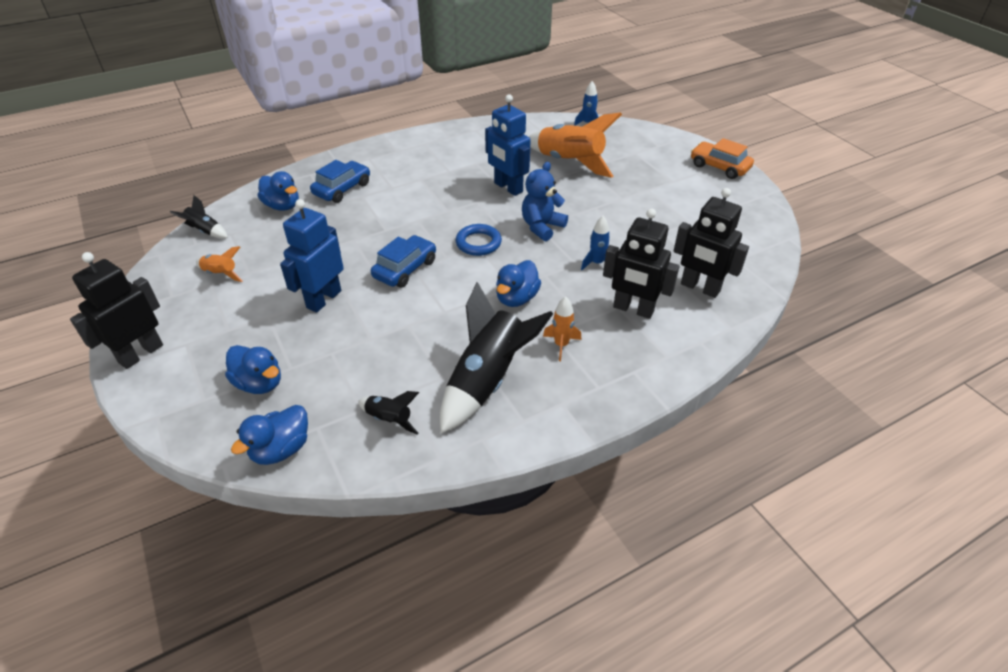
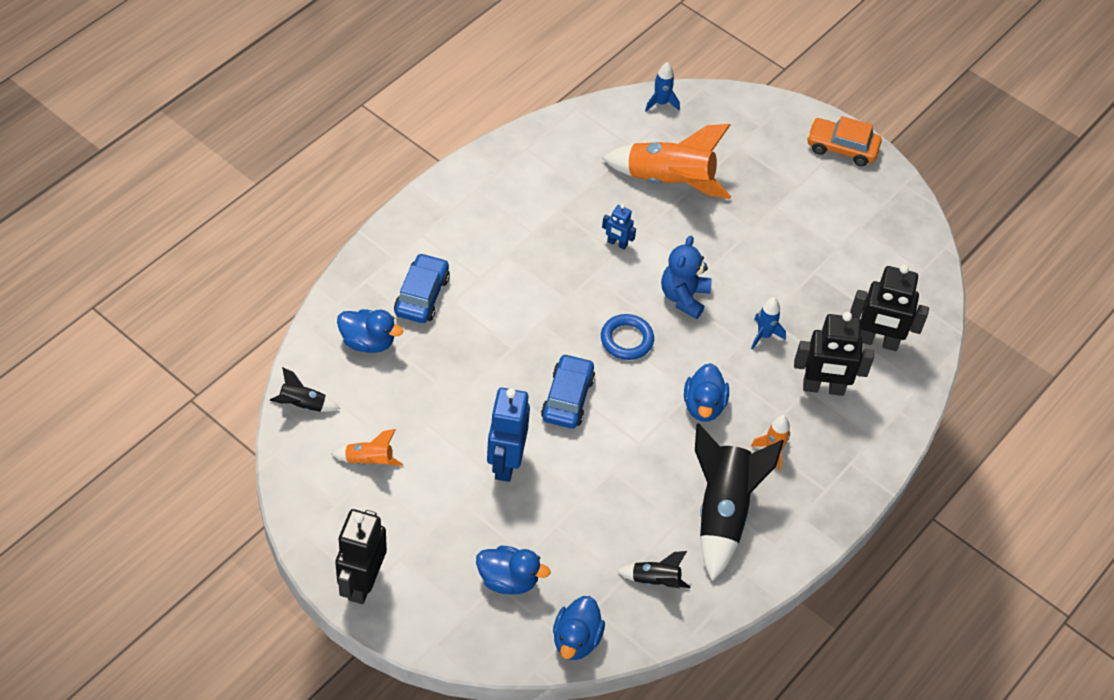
camera: 25 degrees left, 10 degrees up
blue robot [485,94,531,196] -> blue robot [602,204,636,250], size x0.50

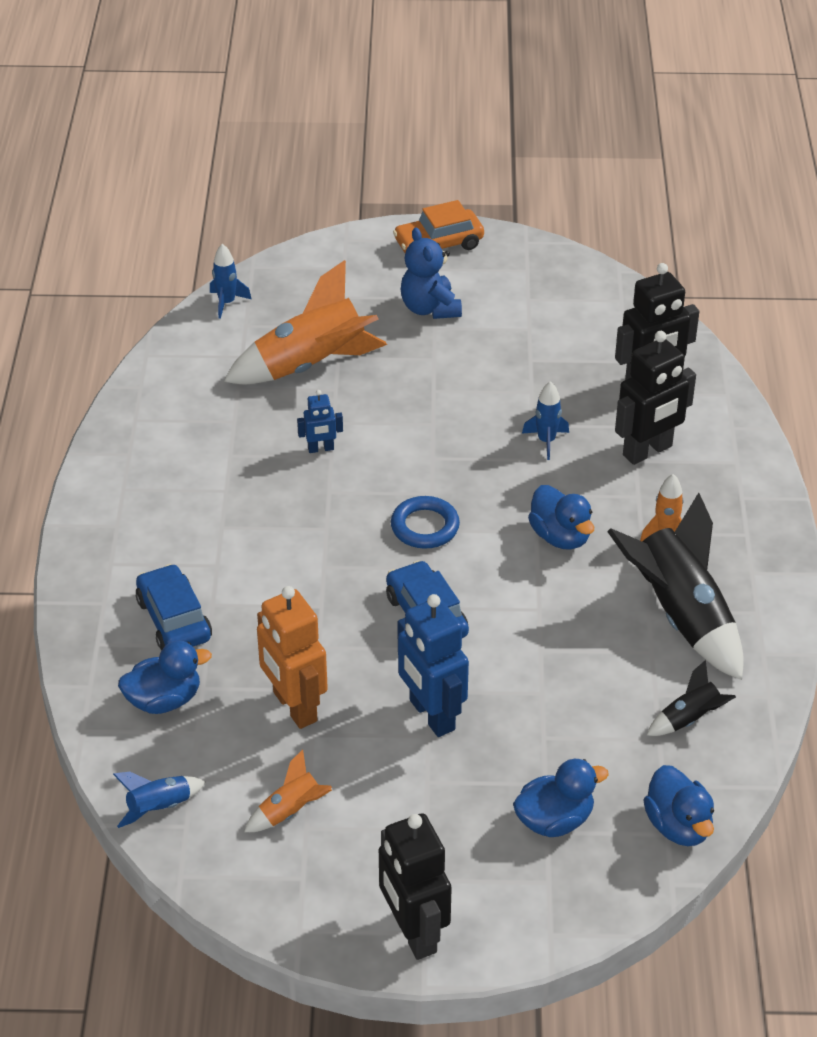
camera: 35 degrees left, 10 degrees down
black rocket [270,367,341,412] -> blue rocket [113,772,206,828]
blue teddy bear [661,235,712,319] -> blue teddy bear moved to [400,228,462,319]
none -> orange robot [257,586,328,729]

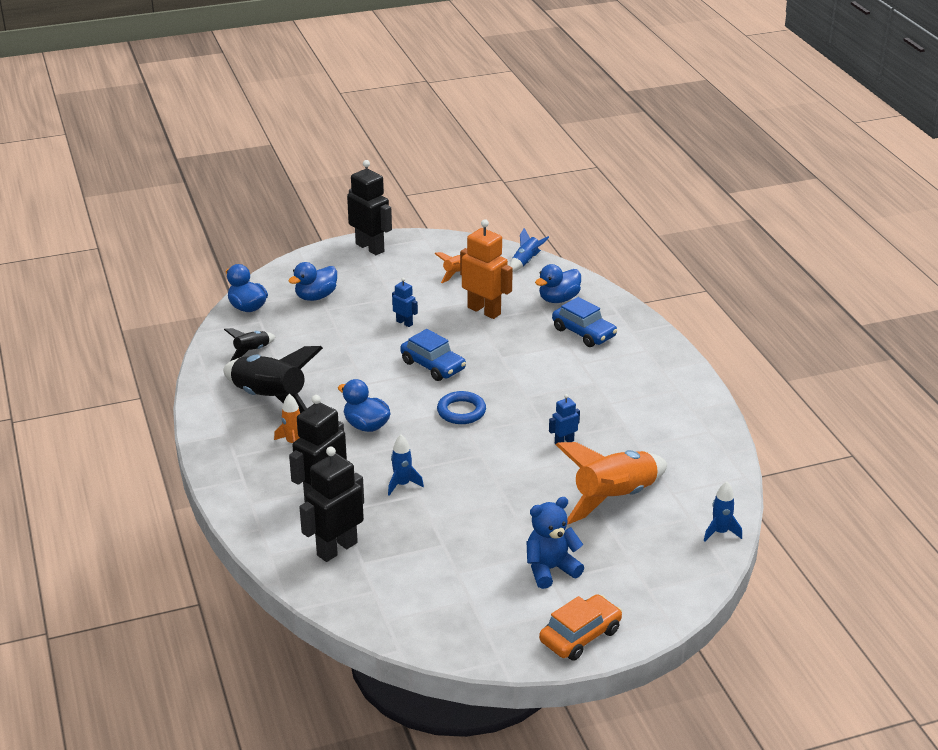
camera: 160 degrees right, 10 degrees down
blue robot [398,594,469,737] -> blue robot [392,278,418,327], size x0.50
blue teddy bear [400,228,462,319] -> blue teddy bear turned 75 degrees counterclockwise [526,497,584,589]

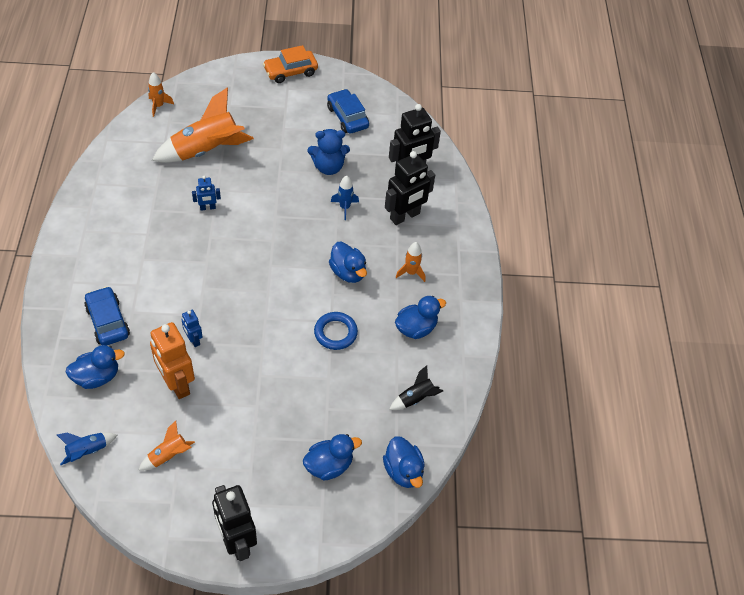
camera: 165 degrees left, 20 degrees up
black rocket [223,346,323,413] -> blue duck [395,296,446,339]
blue robot [392,278,418,327] -> blue robot moved to [181,310,203,347]
blue car [400,329,466,381] -> blue car moved to [327,89,369,134]
blue ring [437,391,486,424] -> blue ring moved to [314,312,358,350]
blue teddy bear [526,497,584,589] -> blue teddy bear moved to [308,129,350,175]
blue rocket [704,481,742,542] -> orange rocket [148,72,174,117]

